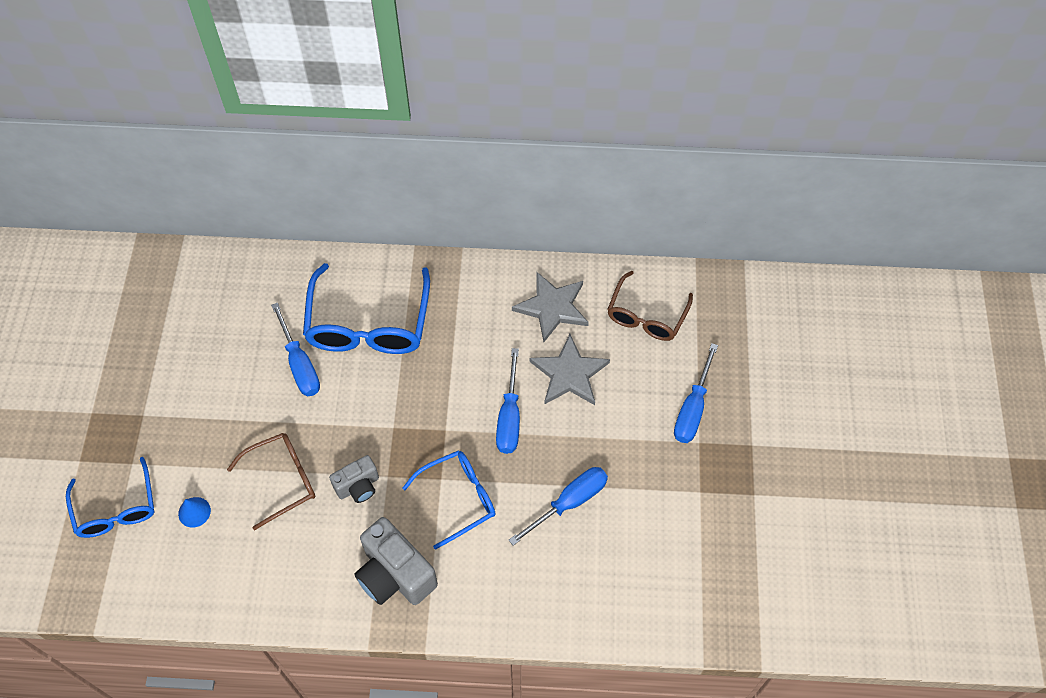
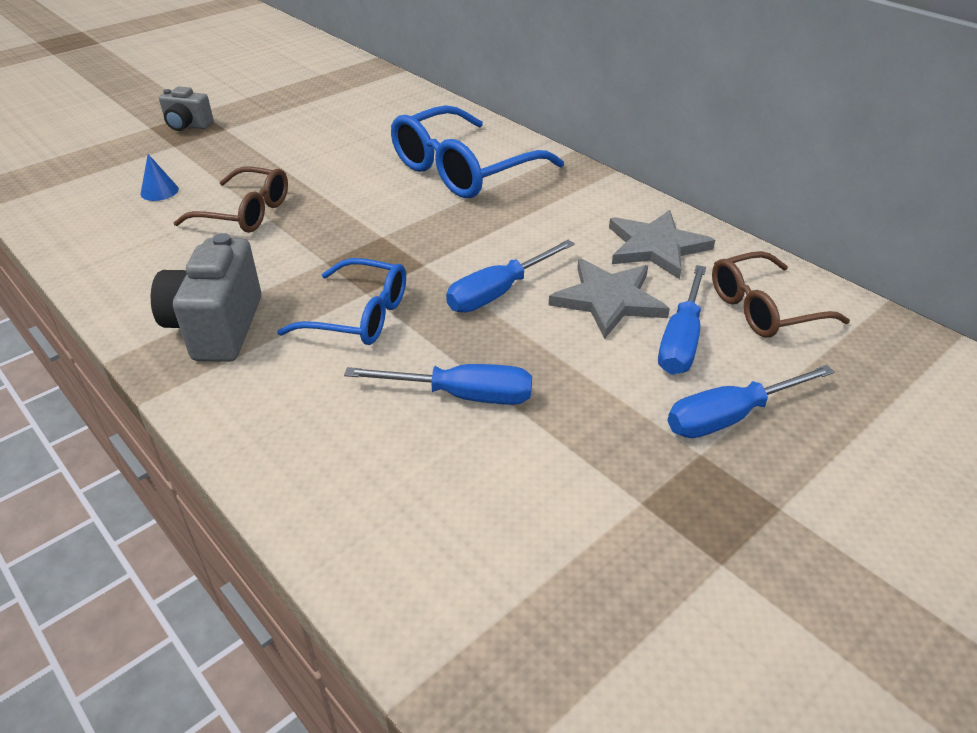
camera: 45 degrees right, 20 degrees down
blue glasses [66,457,154,538] -> none
blue screwdriver [271,303,320,396] -> blue screwdriver moved to [658,265,706,375]
grey camera [329,455,379,503] -> grey camera moved to [159,86,214,131]

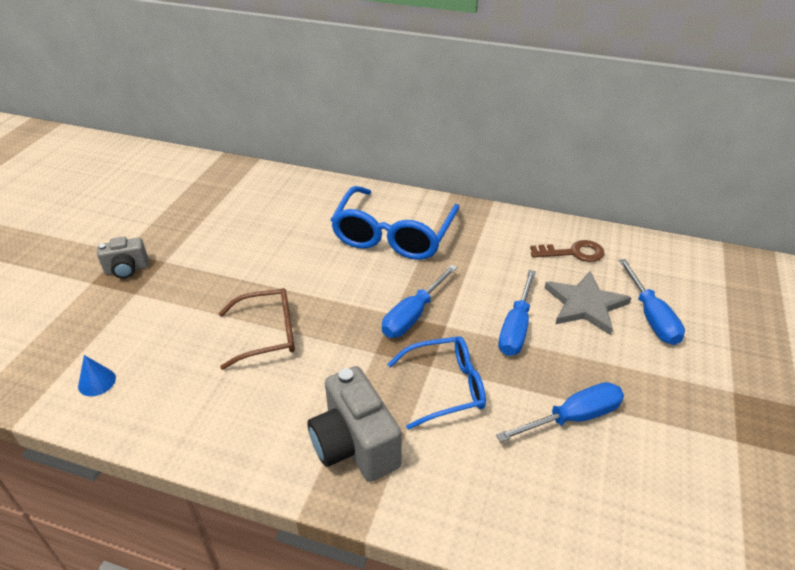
camera: 30 degrees left, 0 degrees up
blue cone [140,154,179,201] -> blue cone moved to [78,355,116,396]
grey star [609,210,715,279] -> brown key [530,240,605,262]
blue screwdriver [668,365,834,438] -> blue screwdriver moved to [382,265,457,338]
brown glasses [712,251,850,338] -> none

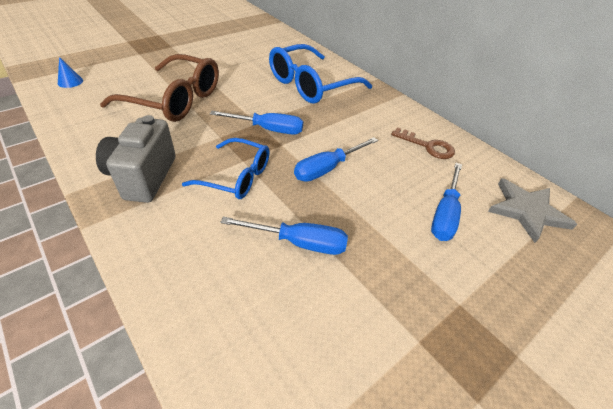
camera: 30 degrees right, 5 degrees up
grey camera [97,237,148,279] -> none
brown glasses [219,288,295,370] -> brown glasses [100,54,219,122], size x1.59
blue screwdriver [382,265,457,338] -> blue screwdriver turned 150 degrees counterclockwise [210,111,303,135]
grey star [545,271,631,335] -> grey star moved to [488,178,577,243]

